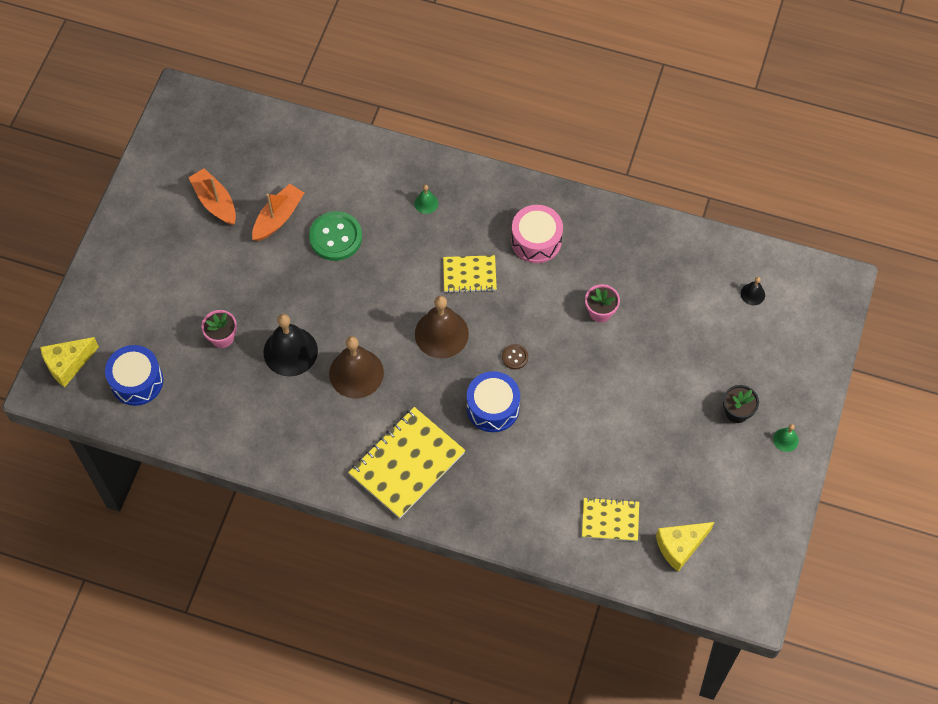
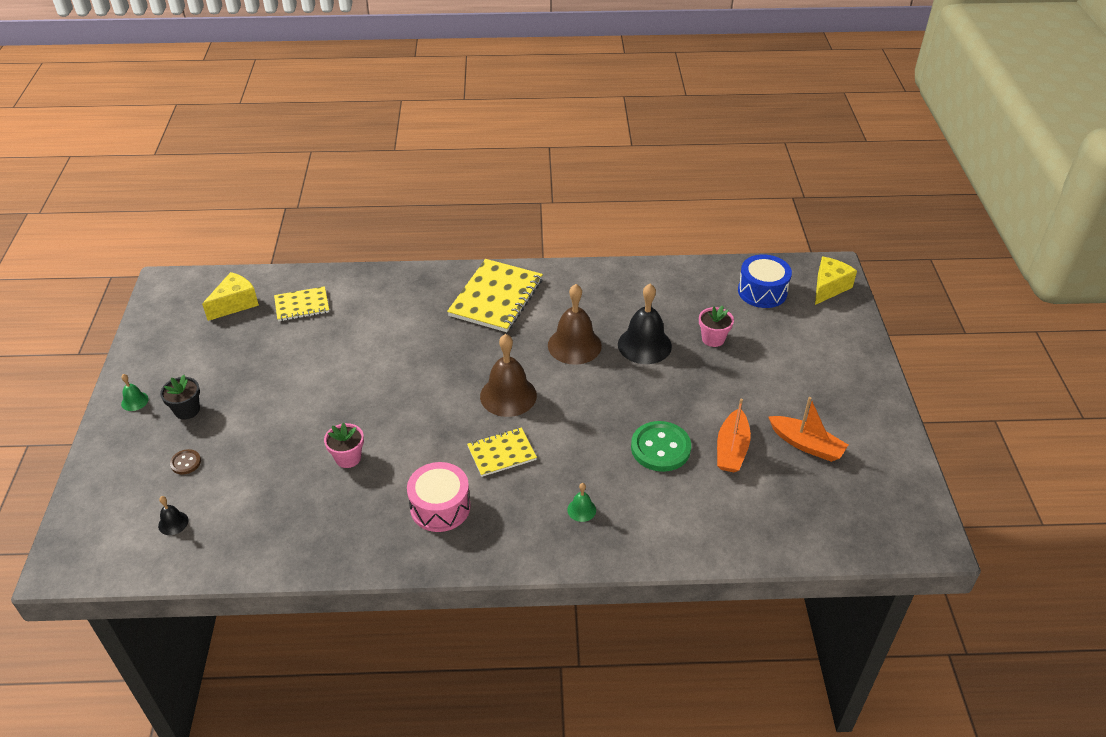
camera: 160 degrees right, 20 degrees down
blue drum [467,371,520,432] -> none
brown button [502,344,528,369] -> brown button moved to [170,449,201,475]

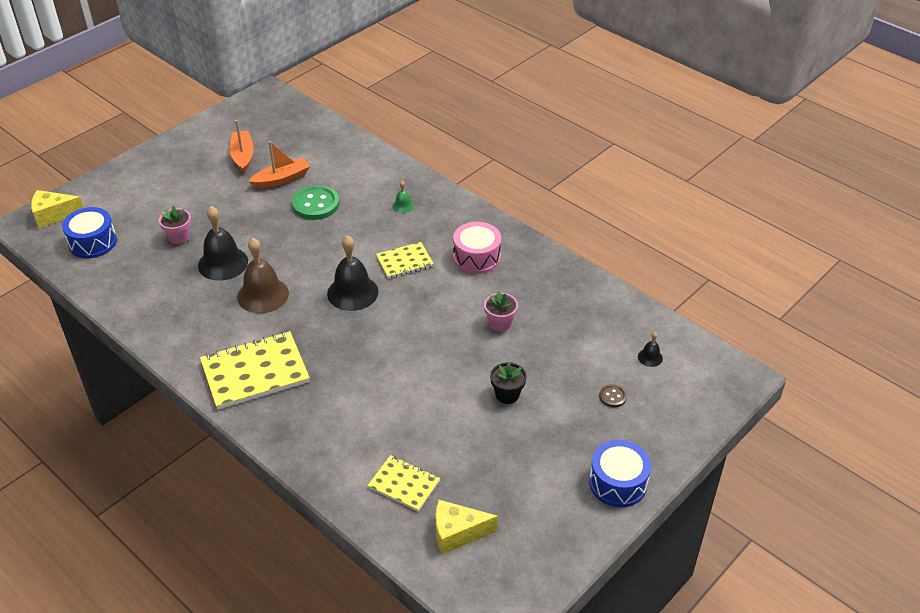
camera: 135 degrees left, 0 degrees up
green bell [121,374,149,411] -> blue drum [589,440,651,507]
black flower pot [160,375,200,420] -> black flower pot moved to [490,362,527,404]
yellow notebook [467,427,537,477] -> yellow notebook turned 45 degrees counterclockwise [376,242,434,279]
brown bell [480,334,537,417] -> black bell [327,235,378,311]

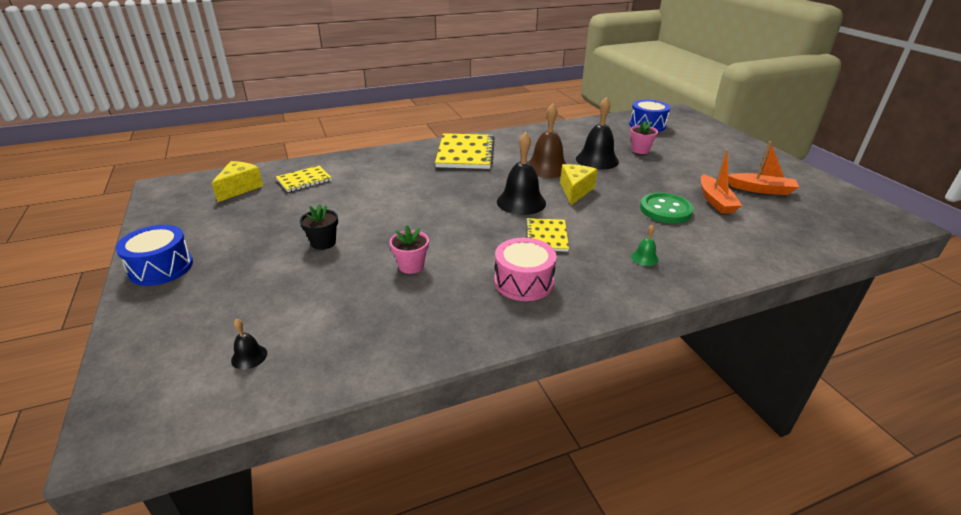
camera: 115 degrees right, 10 degrees down
yellow cheese [31,190,83,228] -> yellow cheese moved to [560,164,598,205]
brown button [599,384,627,407] -> none

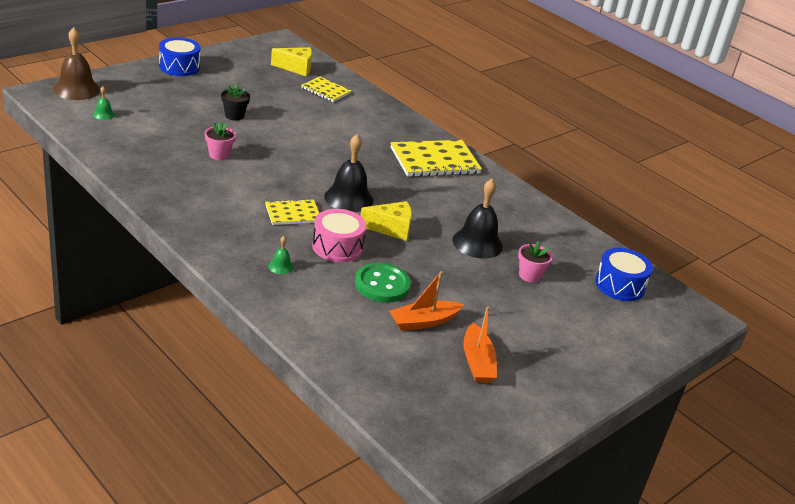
camera: 65 degrees right, 0 degrees up
black bell [231,319,267,370] -> green bell [93,86,115,120]
pink drum [494,238,557,301] -> pink drum moved to [312,209,366,262]
brown bell [529,104,566,178] -> brown bell moved to [53,27,100,100]

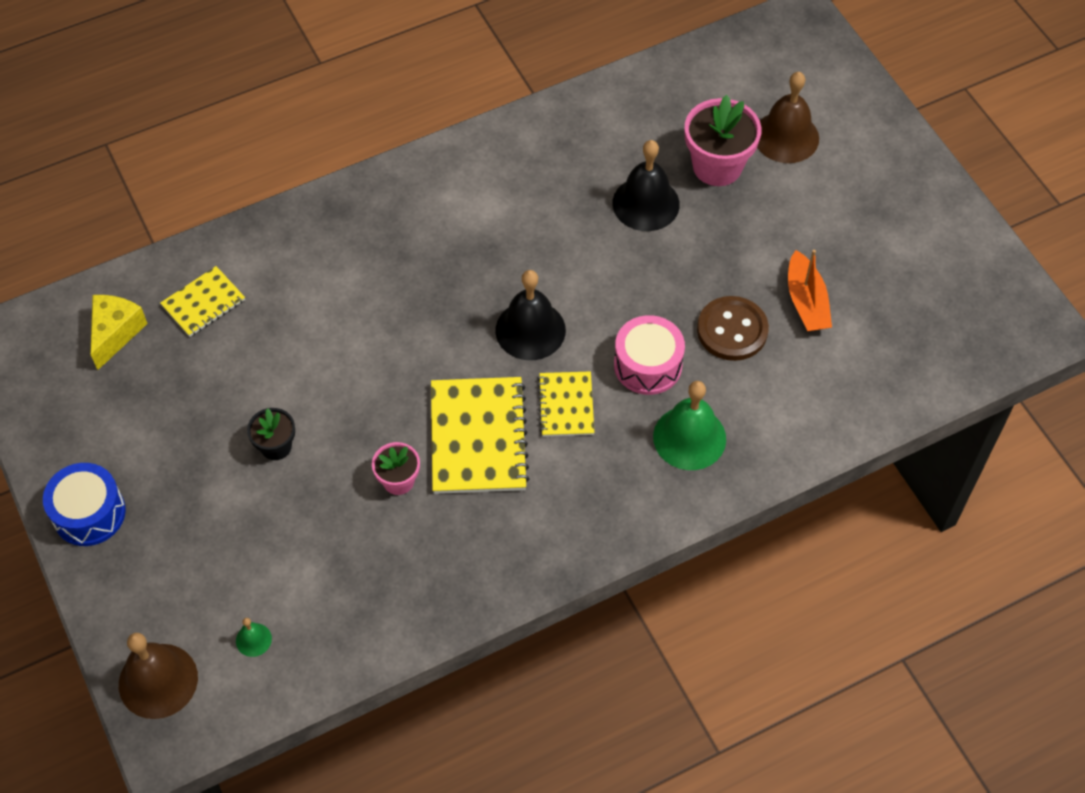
camera: 70 degrees left, 25 degrees up
green bell [268,236,294,274] -> green bell [653,381,726,470], size x2.17
green button [355,263,411,302] -> brown button [697,296,769,361]
yellow cheese [360,201,412,241] -> none
yellow notebook [391,140,482,177] -> yellow notebook moved to [431,377,530,494]
orange boat [463,306,497,383] -> none
pink flower pot [518,241,553,283] -> pink flower pot [685,95,762,186], size x1.76
blue drum [595,248,653,301] -> none
none -> brown bell [757,72,819,163]

